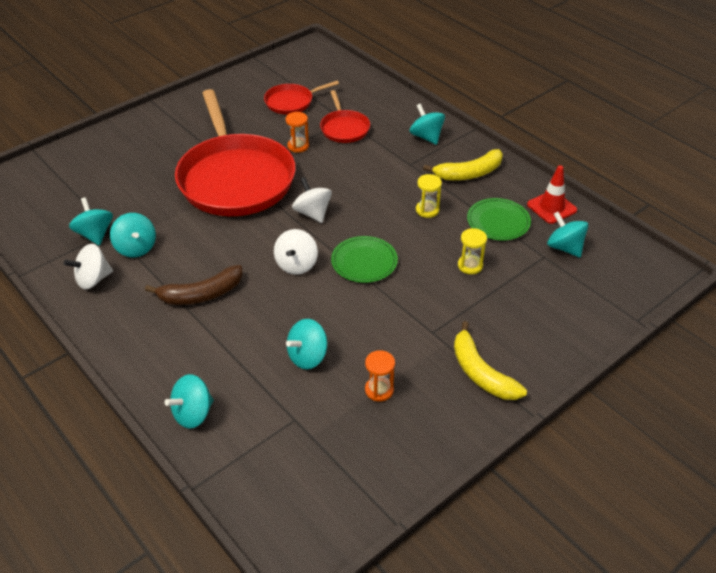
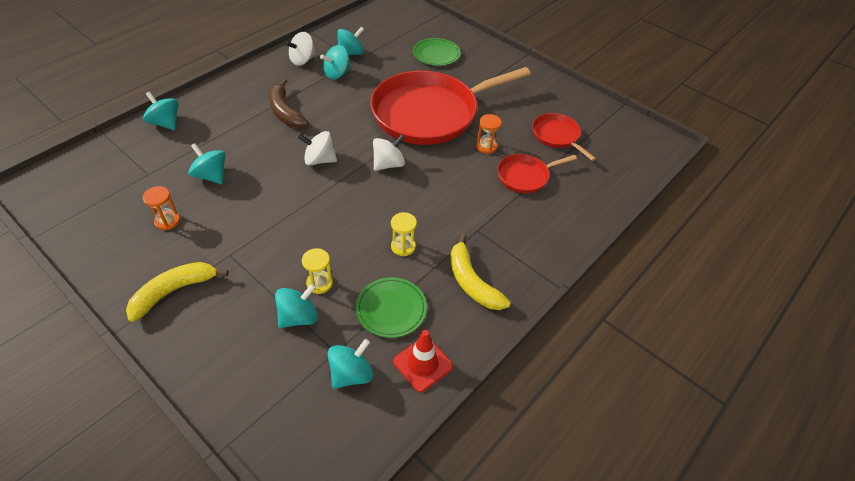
camera: 80 degrees right, 5 degrees up
white spinning top [64,244,113,290] -> white spinning top turned 90 degrees counterclockwise [285,32,316,66]
green plate [331,236,398,283] -> green plate moved to [413,38,461,66]
turquoise spinning top [410,103,445,145] -> turquoise spinning top moved to [275,284,318,328]

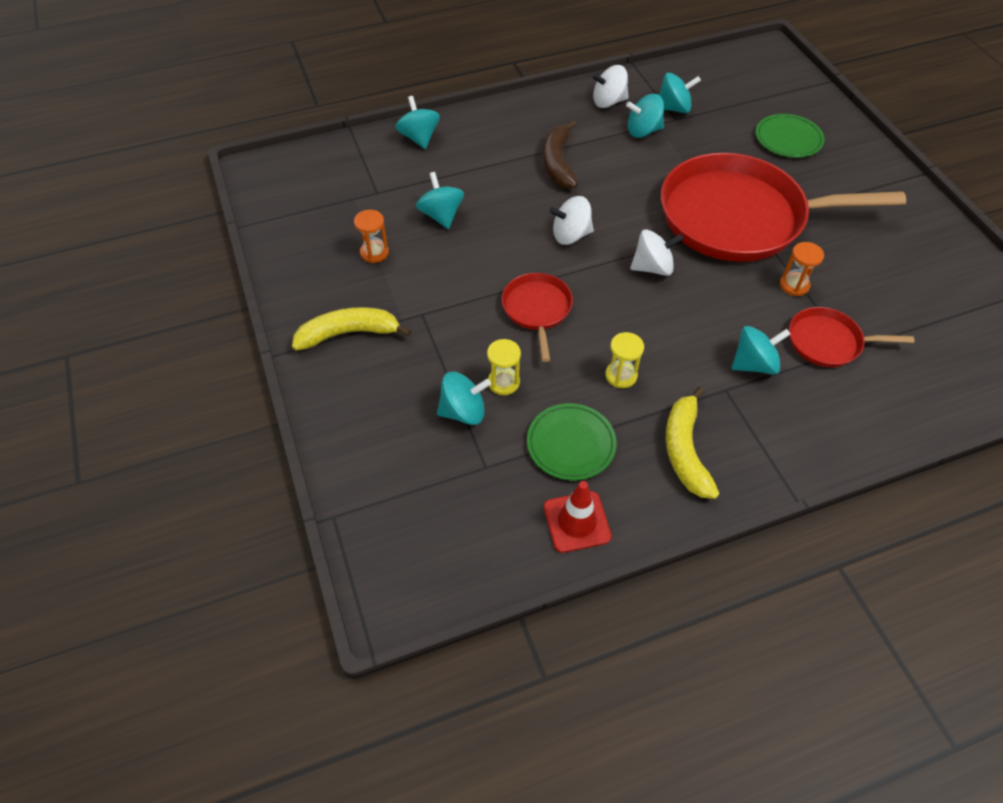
camera: 30 degrees right, 5 degrees up
white spinning top [298,131,337,166] -> white spinning top turned 45 degrees counterclockwise [549,196,594,245]
turquoise spinning top [328,339,373,389] -> turquoise spinning top moved to [731,326,791,375]
red pan [532,113,596,161] -> red pan moved to [502,273,573,362]

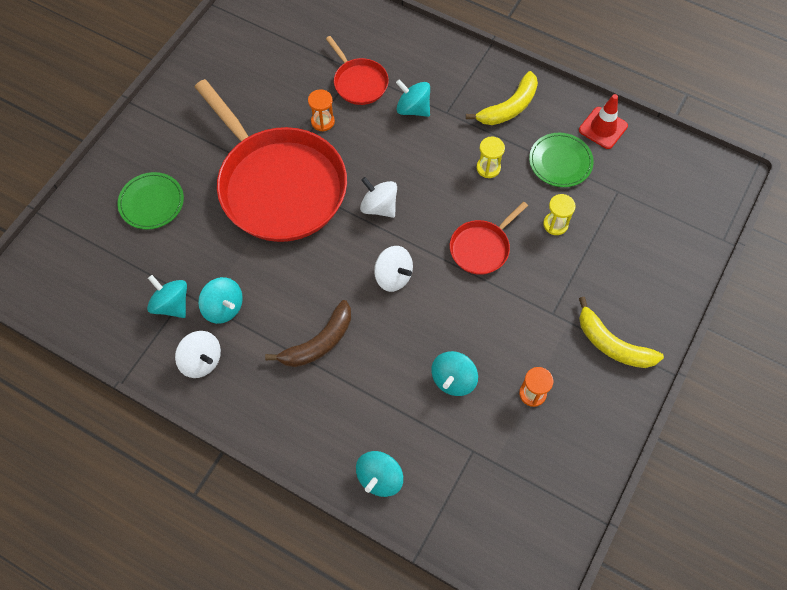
camera: 130 degrees left, 10 degrees up
turquoise spinning top [437,372,491,425] -> none

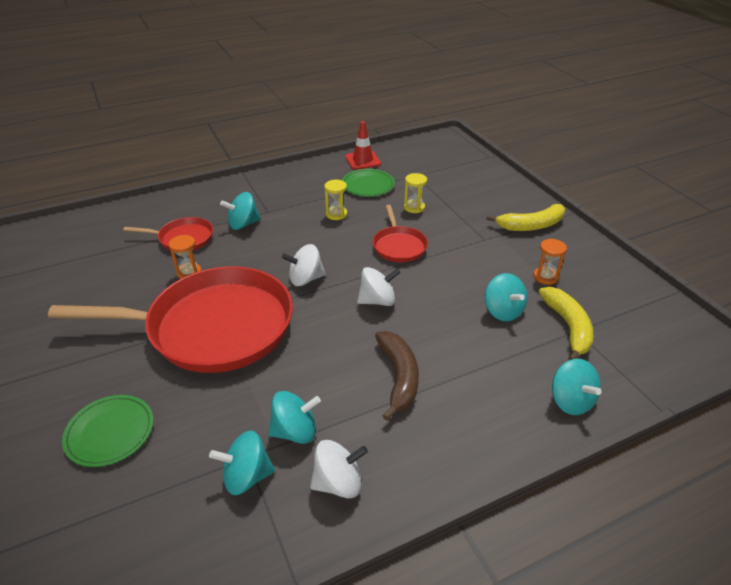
camera: 55 degrees left, 25 degrees down
yellow banana [466,71,538,125] -> yellow banana moved to [539,287,594,360]

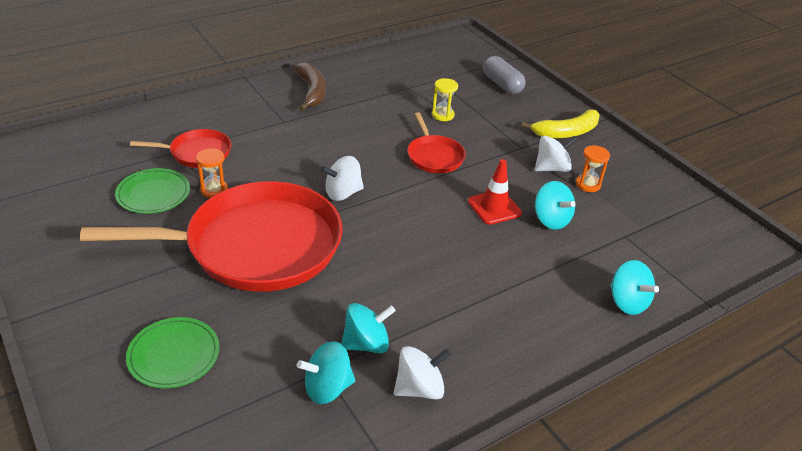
camera: 10 degrees left, 0 degrees up
turquoise spinning top [220,192,261,230] -> none
yellow hourglass [324,180,347,220] -> none
green plate [342,169,395,197] -> green plate moved to [115,168,190,214]
red traffic cone [345,121,381,170] -> red traffic cone moved to [468,159,522,225]
white spinning top [357,267,400,306] -> white spinning top moved to [535,136,577,172]
brown banana [375,331,419,421] -> brown banana moved to [293,62,326,111]
yellow banana [539,287,594,360] -> none
none -> grey capsule [483,56,526,94]

